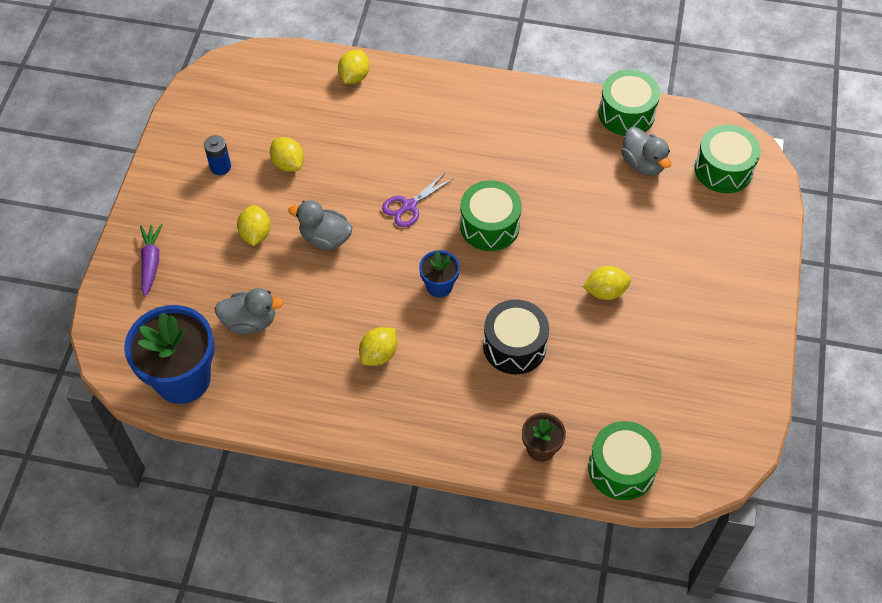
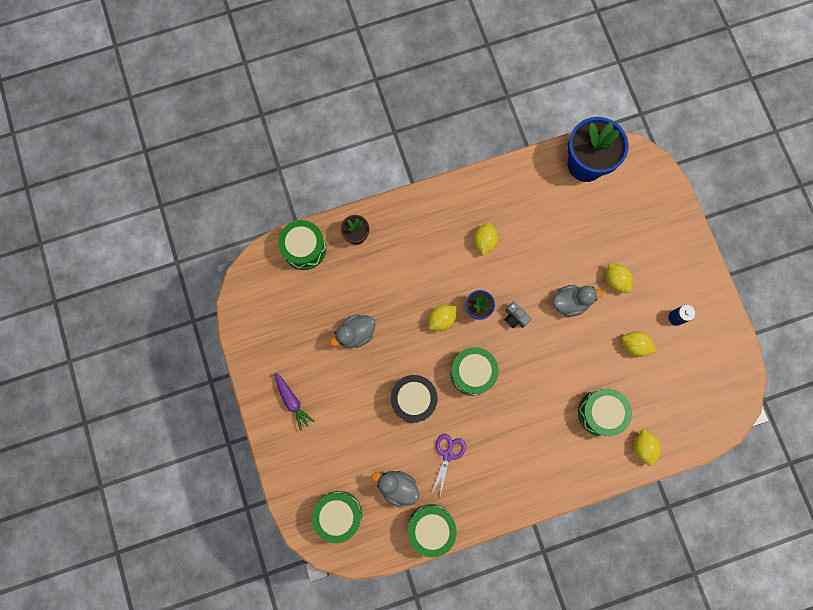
camera: 150 degrees right, 20 degrees up
purple carrot [140,224,163,297] -> purple carrot moved to [275,373,315,431]
grey duck [214,288,284,334] -> grey duck moved to [330,314,376,348]
purple scissors [382,172,454,227] -> purple scissors moved to [431,434,466,496]
black drum [483,299,549,375] -> black drum moved to [391,375,438,423]
yellow lemon [583,266,631,300] -> yellow lemon moved to [428,305,457,331]
none -> grey camera [505,302,531,328]
none -> green drum [578,389,632,436]

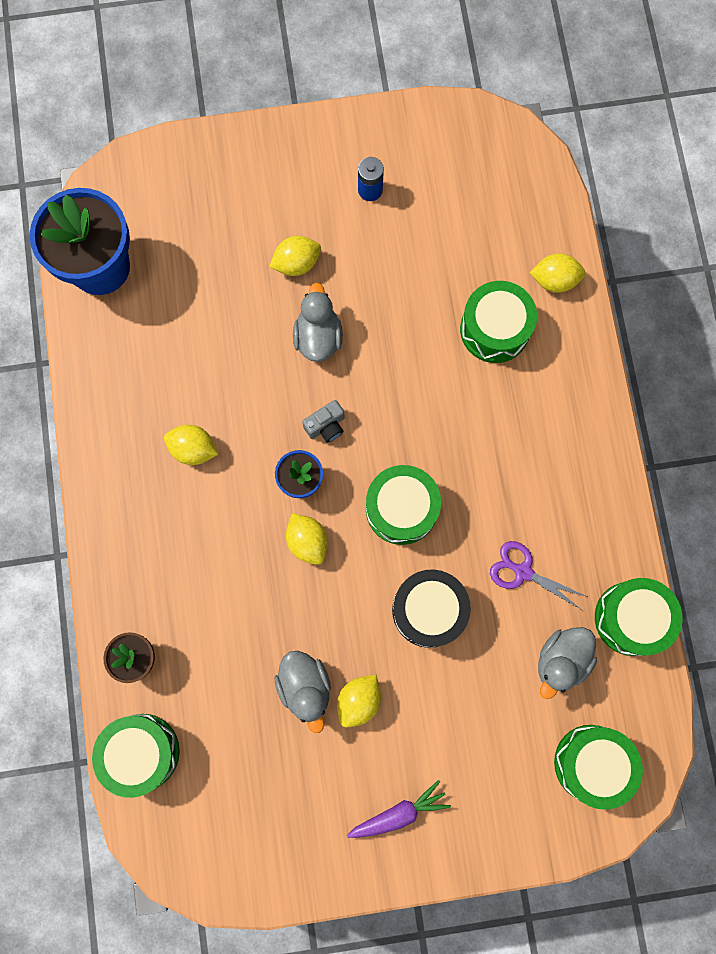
camera: 80 degrees left, 0 degrees up
yellow lemon [622,331,656,357] -> yellow lemon moved to [337,675,381,728]

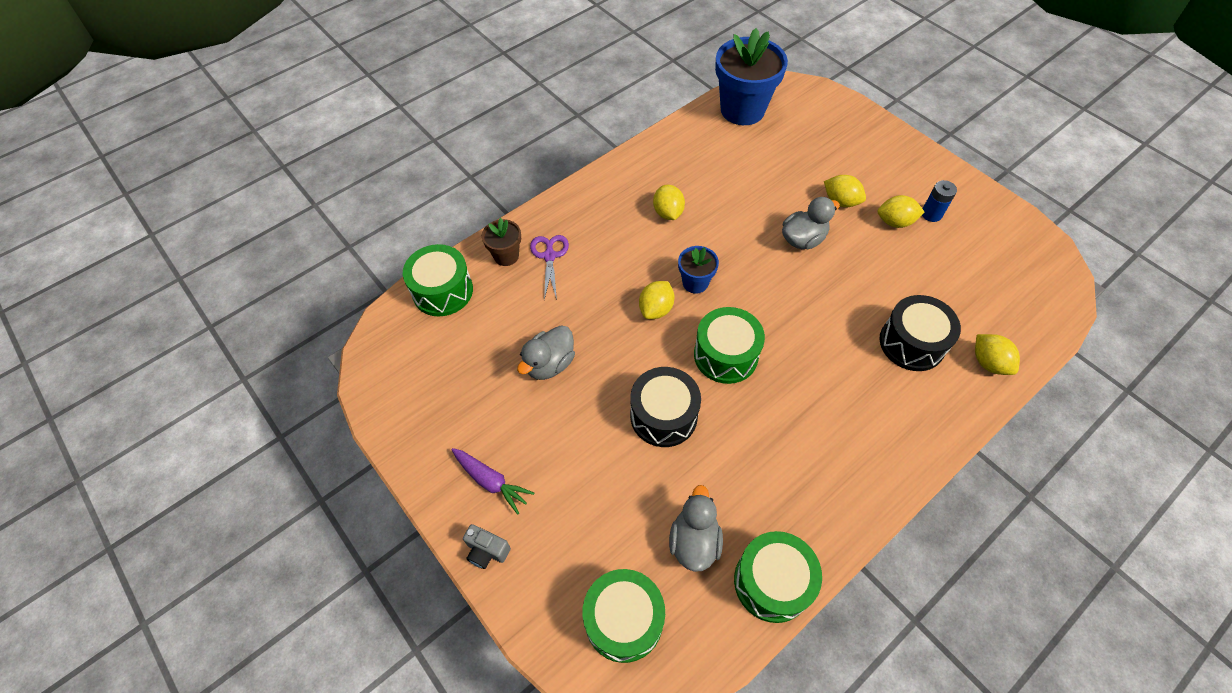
camera: 60 degrees right, 20 degrees down
grey camera [302,400,345,443] -> grey camera moved to [463,524,511,569]
yellow lemon [337,675,381,728] -> yellow lemon moved to [878,195,924,228]
green drum [460,281,537,363] -> black drum [879,295,961,371]
purple scissors [490,541,588,610] -> purple scissors moved to [530,235,569,300]
grey duck [538,627,597,699] -> grey duck turned 90 degrees clockwise [669,485,723,572]

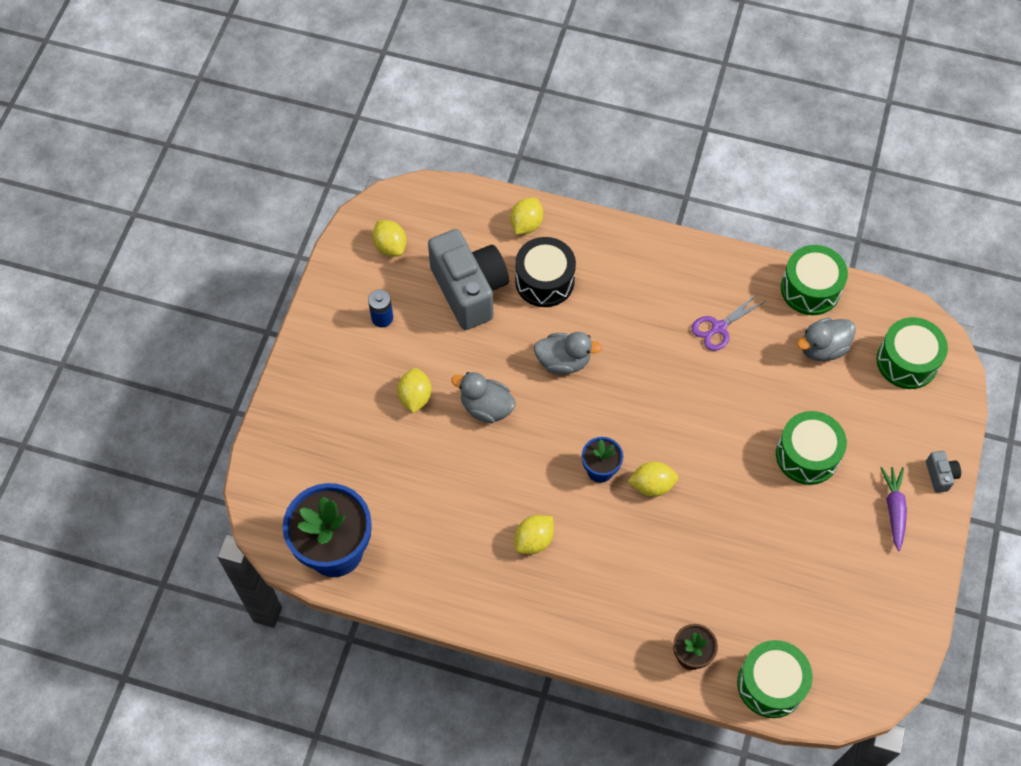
camera: 125 degrees left, 5 degrees up
grey duck [517,325,575,380] -> grey duck moved to [534,332,602,375]
purple scissors [530,235,569,300] -> purple scissors moved to [692,294,766,351]
black drum [630,367,701,447] -> none
green drum [694,307,765,384] -> green drum moved to [776,411,847,485]
yellow lemon [878,195,924,228] -> yellow lemon moved to [373,220,406,256]
none -> grey camera [428,229,509,330]

